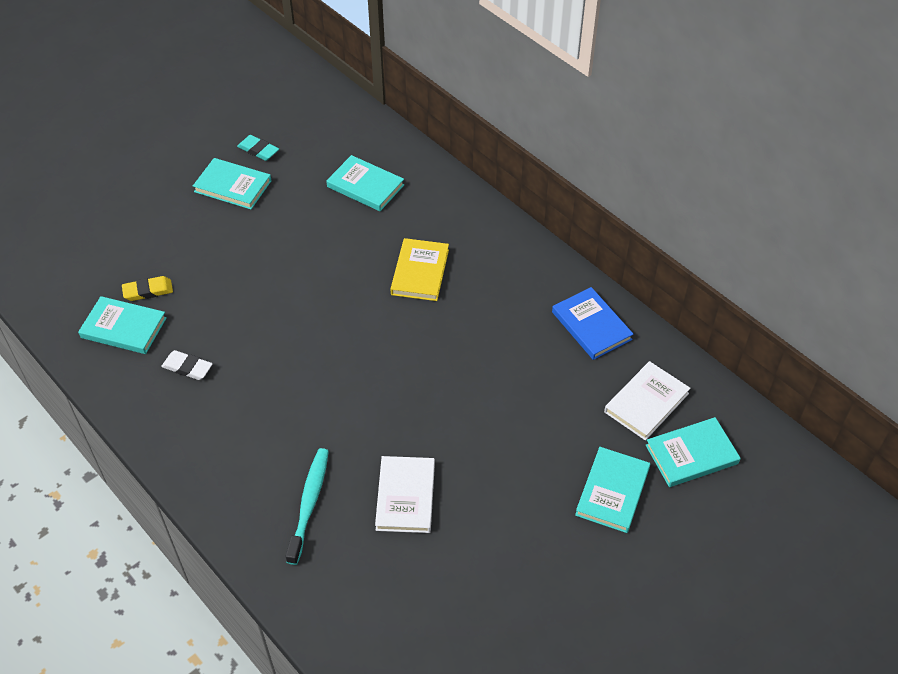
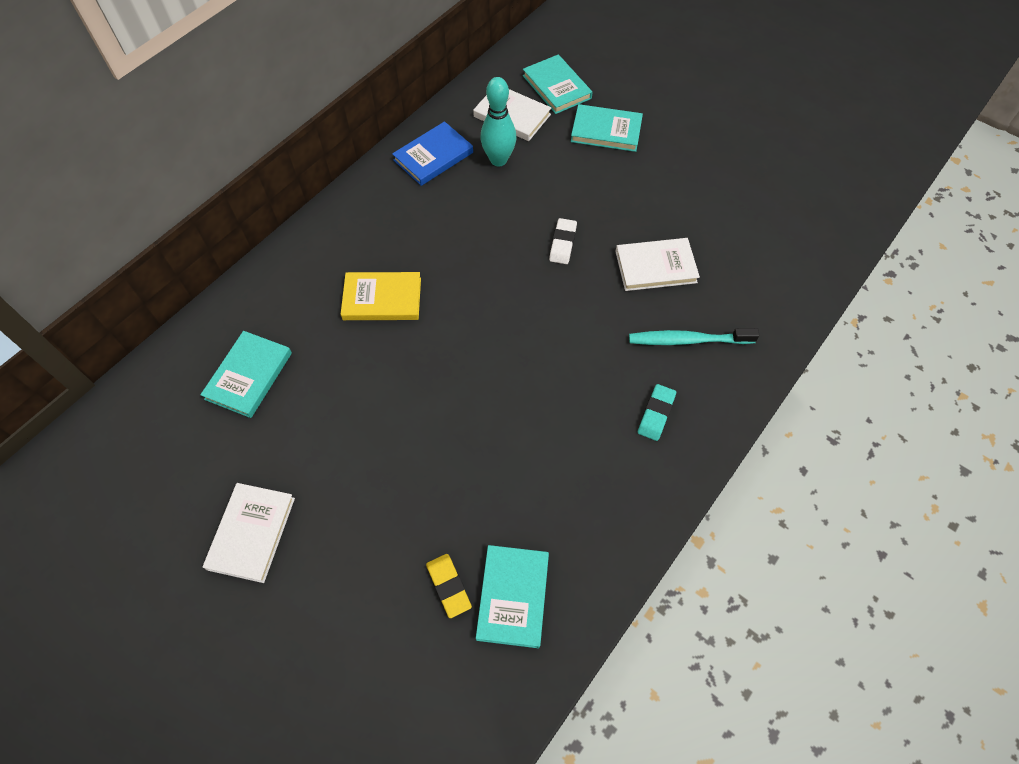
camera: 100 degrees left, 10 degrees up
white eraser [161,350,213,380] -> white eraser moved to [549,218,577,264]
turquoise book [193,158,272,209] -> white book [203,483,295,583]
turquoise eraser [237,135,279,161] -> turquoise eraser moved to [638,384,676,441]
none -> turquoise bowling pin [480,77,516,166]

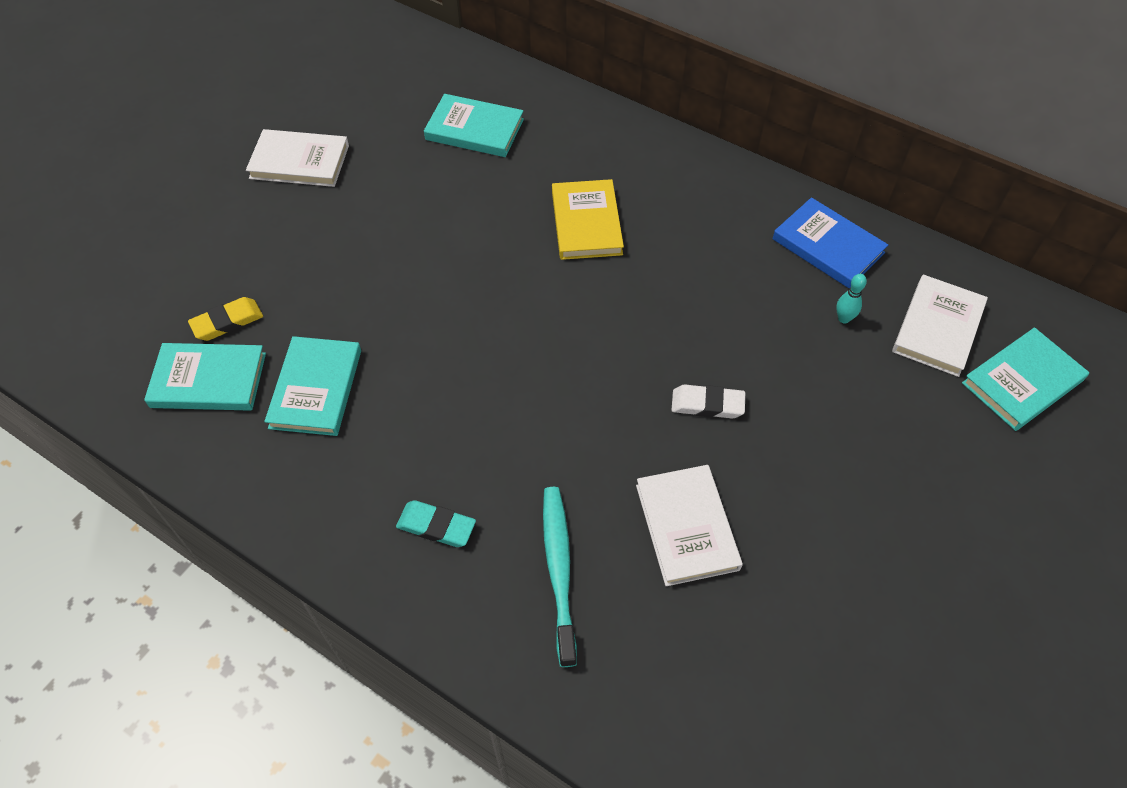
camera: 85 degrees right, 5 degrees down
turquoise bowling pin [480,77,516,166] -> turquoise bowling pin [836,274,867,324], size x0.47
turquoise book [571,104,643,152] -> turquoise book moved to [264,336,361,436]

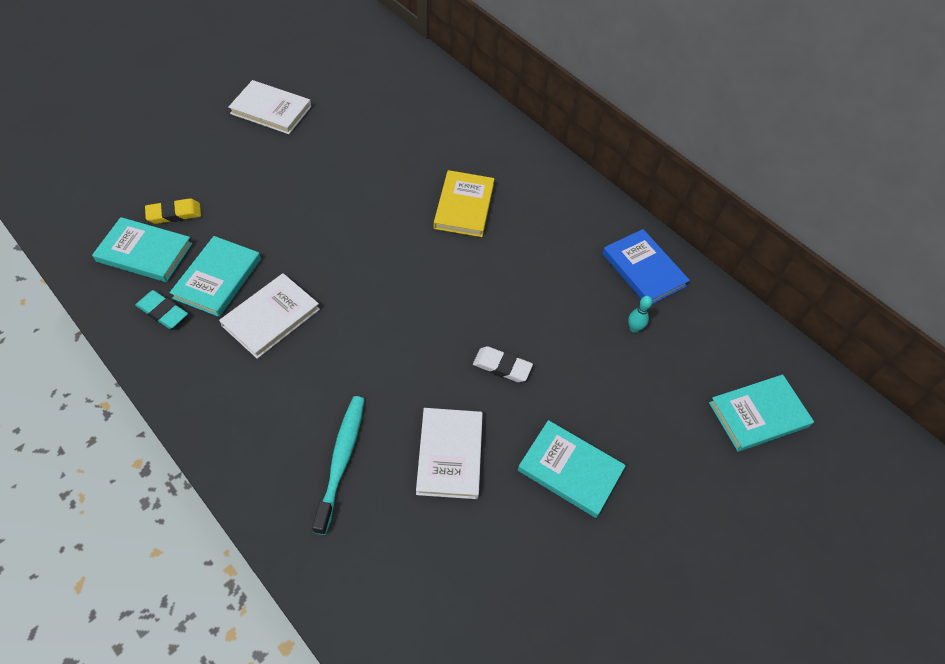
camera: 10 degrees right, 0 degrees up
turquoise eraser [396,500,476,547] -> turquoise eraser moved to [135,290,188,329]
turquoise book [424,94,524,157] -> turquoise book moved to [518,420,626,518]
white book [892,275,988,377] -> white book moved to [219,273,320,359]

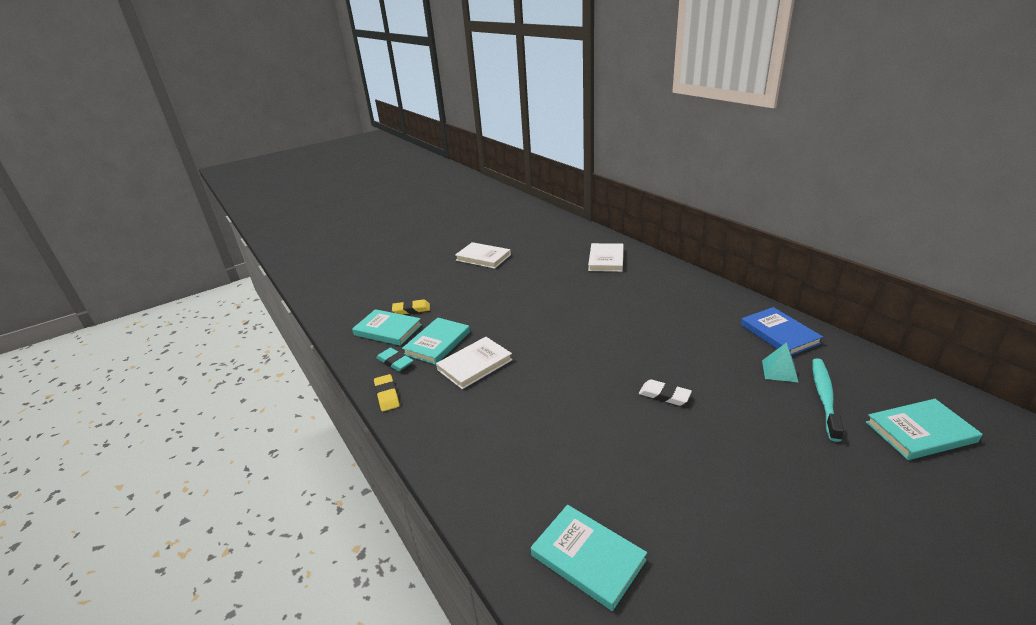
camera: 15 degrees right, 25 degrees down
turquoise toothbrush [312,396,365,535] -> turquoise toothbrush moved to [812,358,844,442]
white book [416,408,483,499] -> white book moved to [588,243,624,272]
yellow book [434,170,494,237] -> none
turquoise book [518,420,626,518] -> turquoise book moved to [531,505,647,611]
turquoise bowling pin [628,296,652,333] -> turquoise pyramid [762,342,798,382]
none -> yellow eraser [374,374,400,412]

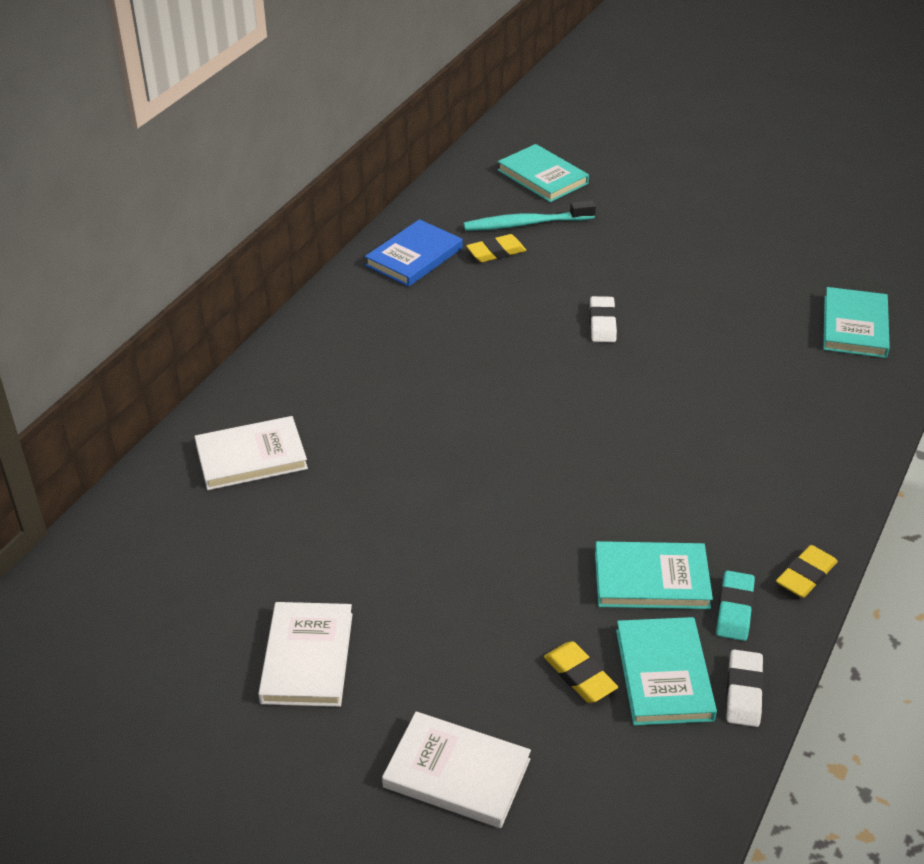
camera: 120 degrees left, 10 degrees up
white book [436,337,513,389] -> white book moved to [382,711,531,828]
turquoise pyramid [762,342,798,382] -> yellow eraser [466,234,526,262]
none -> white eraser [726,650,764,727]

